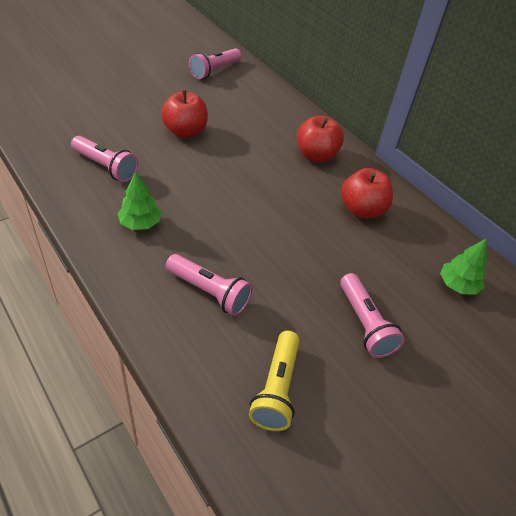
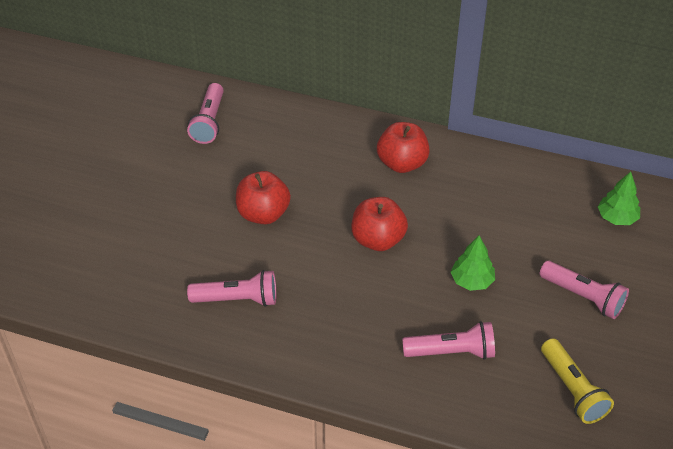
camera: 30 degrees left, 0 degrees up
green tree [117,171,161,230] -> green tree moved to [451,235,495,291]
red apple [341,168,393,218] -> red apple moved to [352,197,408,251]

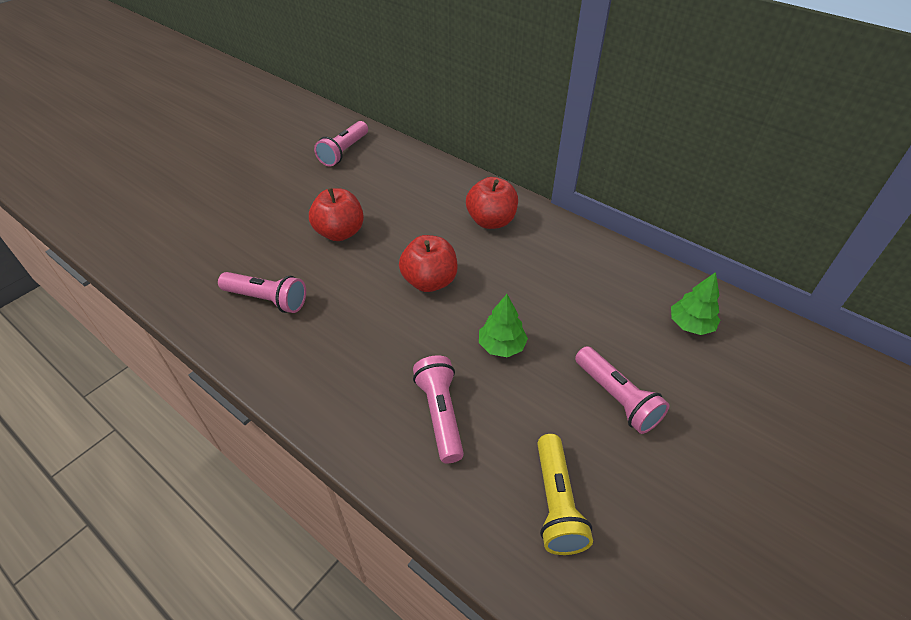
camera: 20 degrees right, 0 degrees up
pink flashlight [402,321,495,360] -> pink flashlight turned 120 degrees counterclockwise [413,355,464,463]

